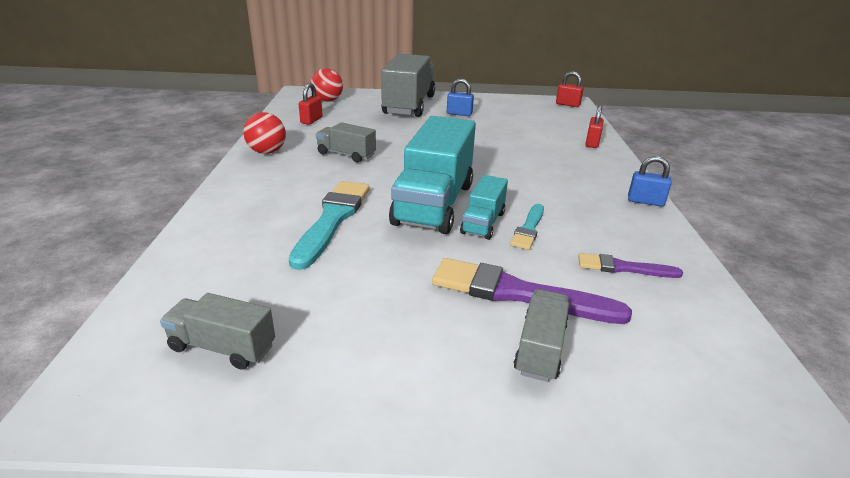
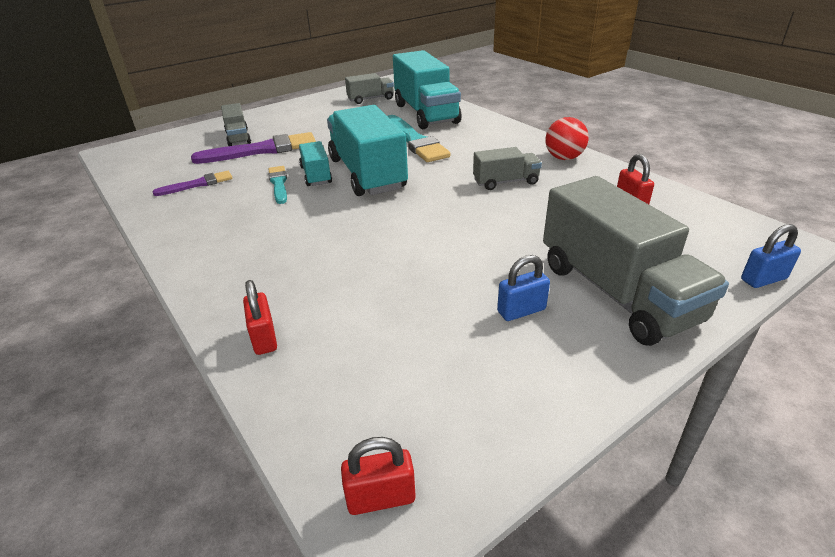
camera: 145 degrees right, 5 degrees up
red ball [311,68,343,102] -> none
blue padlock [628,156,672,206] -> blue padlock moved to [741,224,801,288]
none -> turquoise truck [393,50,462,129]

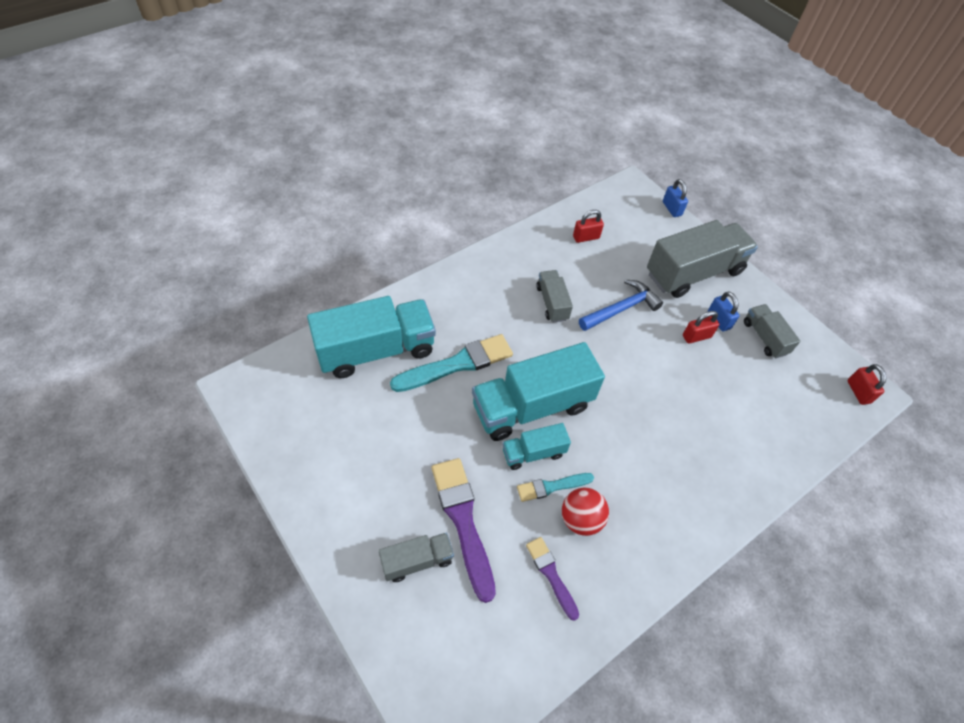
camera: 95 degrees left, 20 degrees up
red padlock [243,280,277,355] -> red padlock moved to [683,311,719,344]
grey truck [345,73,394,104] -> grey truck moved to [744,304,800,359]
red ball [546,117,589,160] -> red ball moved to [562,488,609,536]
none -> blue hammer [579,280,663,331]

